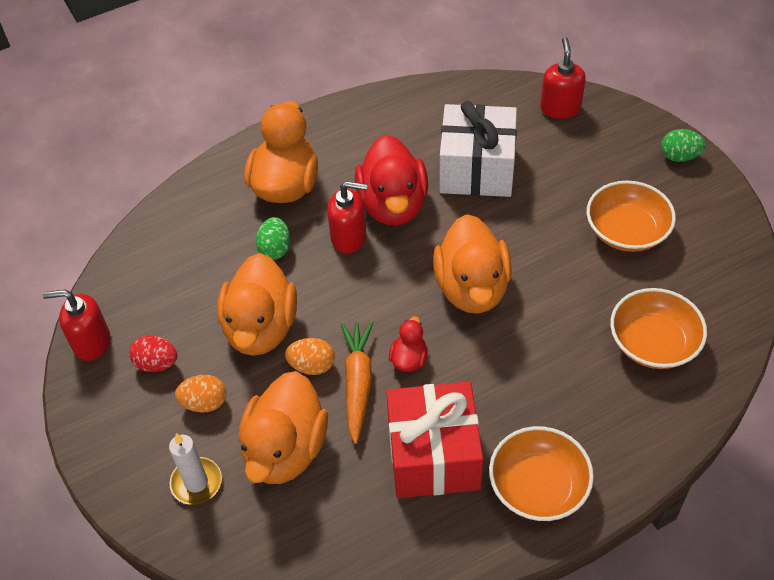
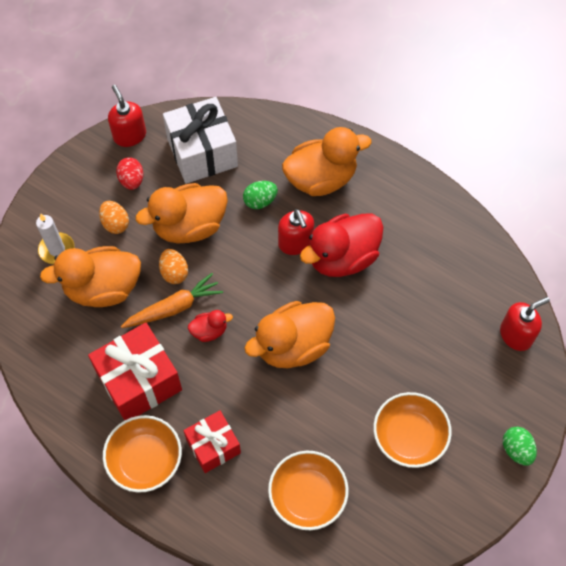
camera: 60 degrees right, 10 degrees up
white gift [439,101,517,197] -> white gift moved to [163,97,238,184]
none -> red gift [183,410,241,473]

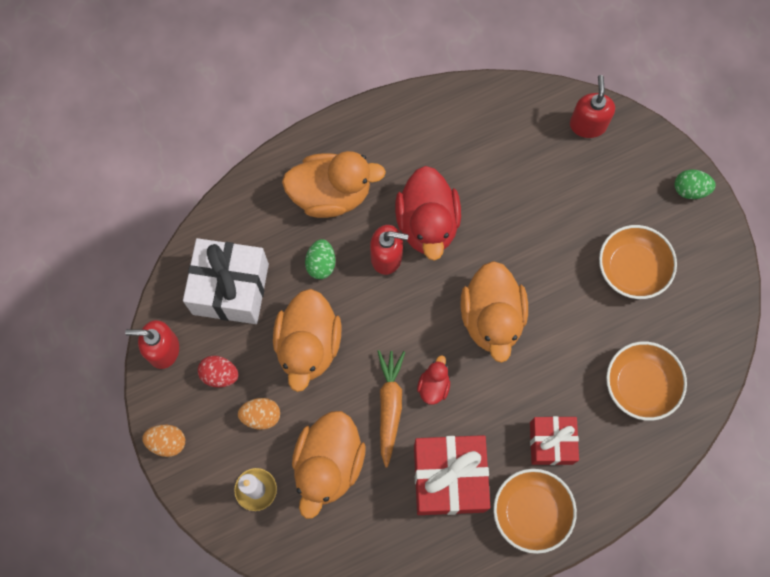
camera: 60 degrees left, 10 degrees up
orange egg [159,249,188,284] -> orange egg moved to [142,425,185,457]
orange duck [282,127,371,196] -> orange duck turned 75 degrees clockwise [282,151,386,218]

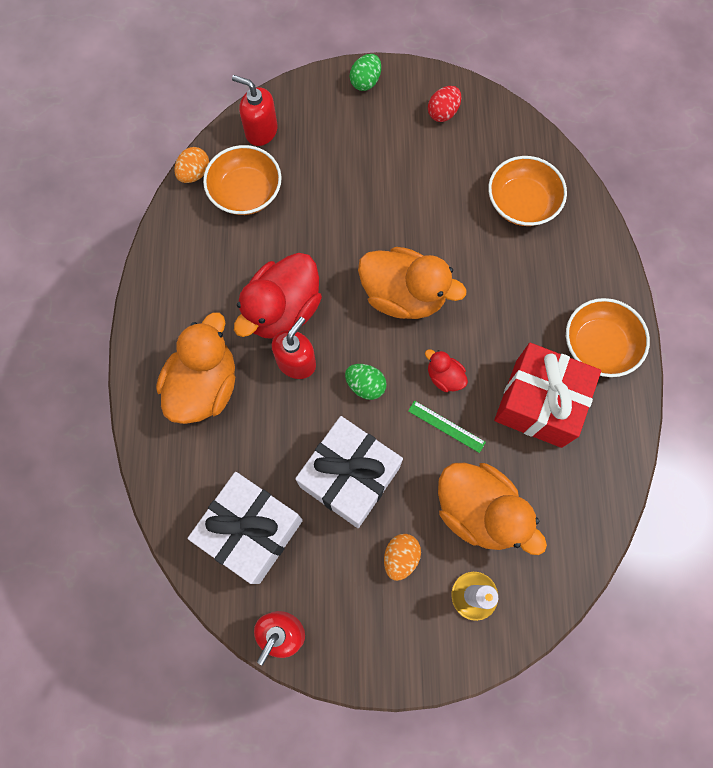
camera: 65 degrees left, 0 degrees up
orange egg [142,425,185,457] -> orange egg moved to [174,147,209,183]
red egg [198,356,239,388] -> red egg moved to [428,86,461,122]
orange duck [273,289,342,392] -> white gift [295,416,403,528]
green egg [305,239,335,279] -> green egg moved to [345,364,387,400]
orange carrot [377,350,405,468] -> green ruler [408,400,486,453]
red duck [395,166,461,261] -> red duck turned 105 degrees clockwise [234,253,322,338]
red gift [530,416,579,465] -> none
orange bowl [599,225,677,299] -> orange bowl moved to [203,145,282,215]

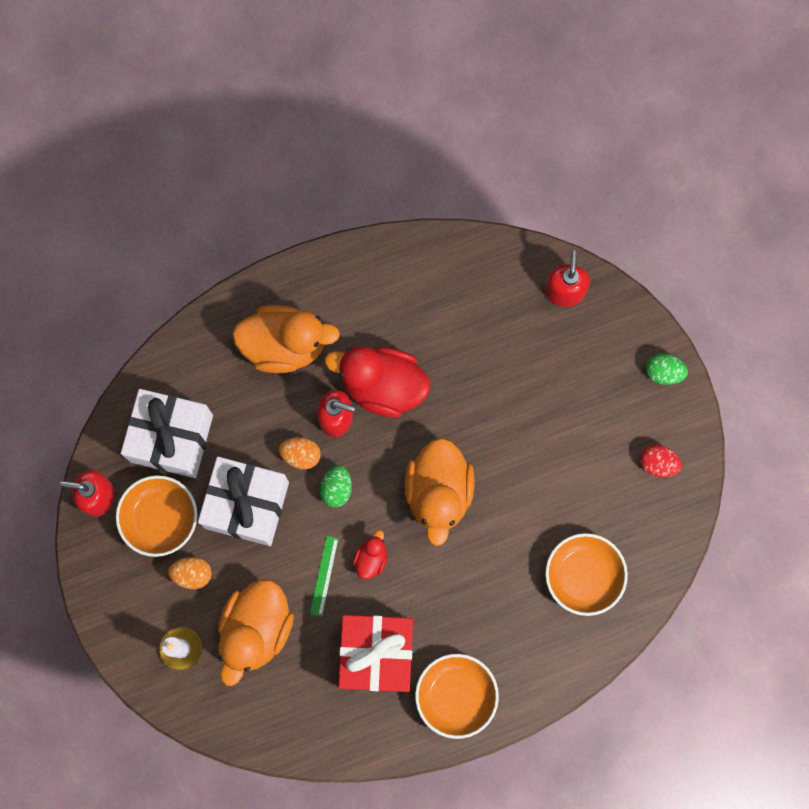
camera: 70 degrees right, 5 degrees up
orange egg [174,147,209,183] -> orange egg moved to [279,437,321,469]
orange bowl [203,145,282,215] -> orange bowl moved to [116,475,197,557]

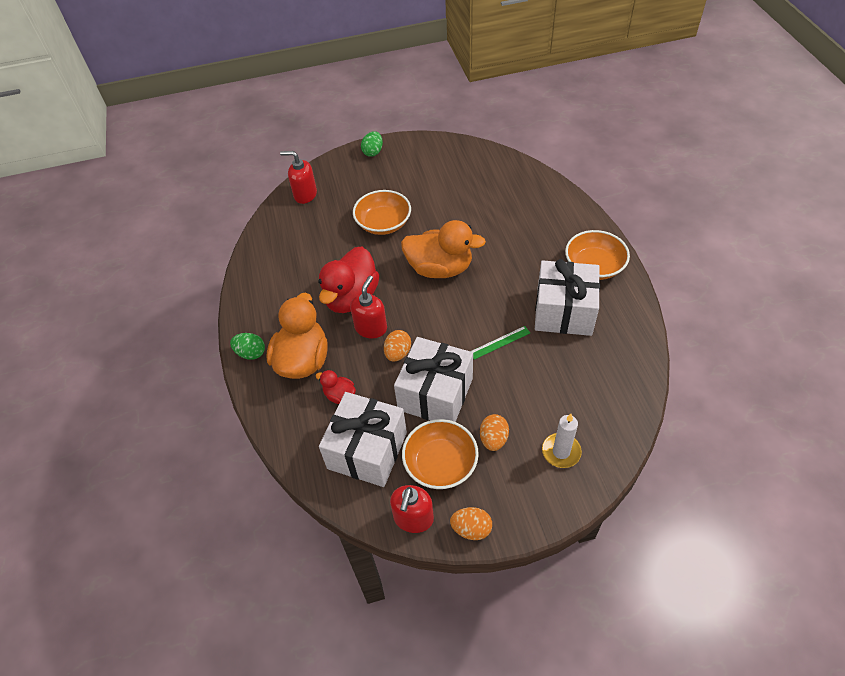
camera: 80 degrees left, 25 degrees down
orange duck [218,579,294,686] -> none
green ruler [310,536,339,616] -> green ruler turned 45 degrees counterclockwise [470,326,530,360]
green egg [320,465,352,507] -> green egg moved to [230,333,265,360]
red gift [338,615,413,692] -> white gift [535,259,600,336]
red duck [353,530,387,579] -> red duck moved to [316,370,356,404]
orange bowl [545,533,628,616] -> orange bowl moved to [353,190,411,235]
red egg [640,444,682,477] -> none
none -> orange egg [450,507,492,540]

